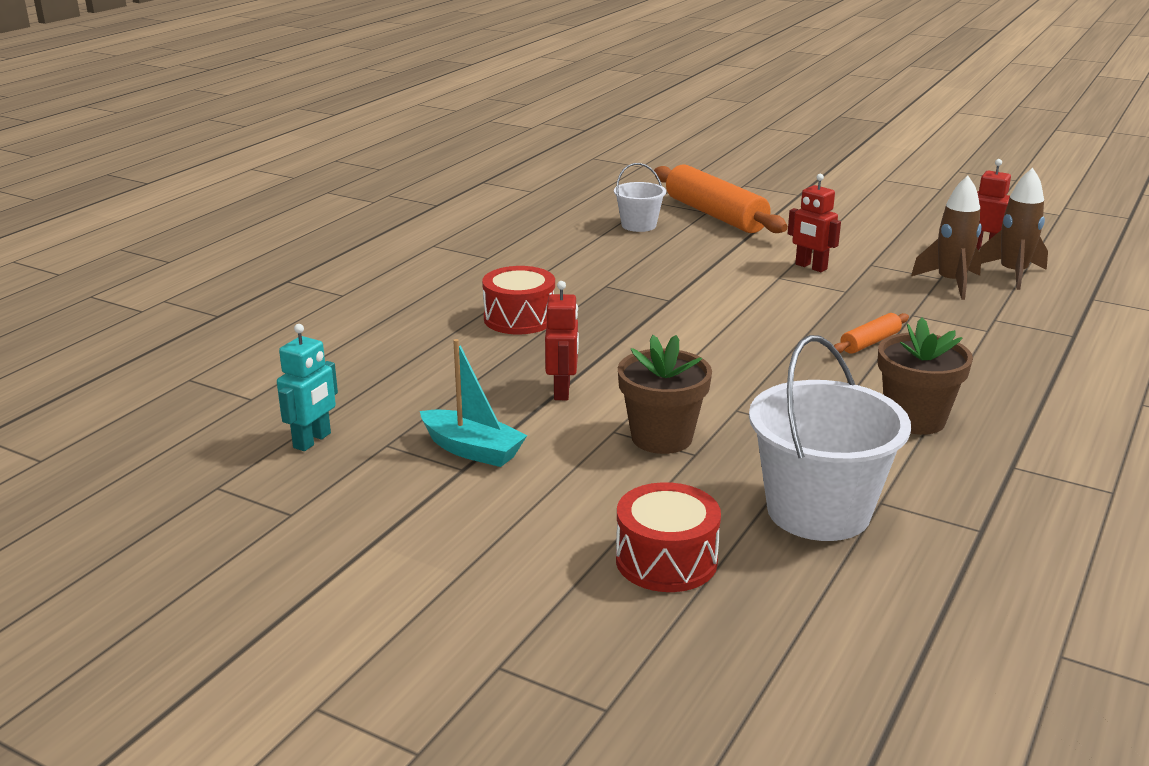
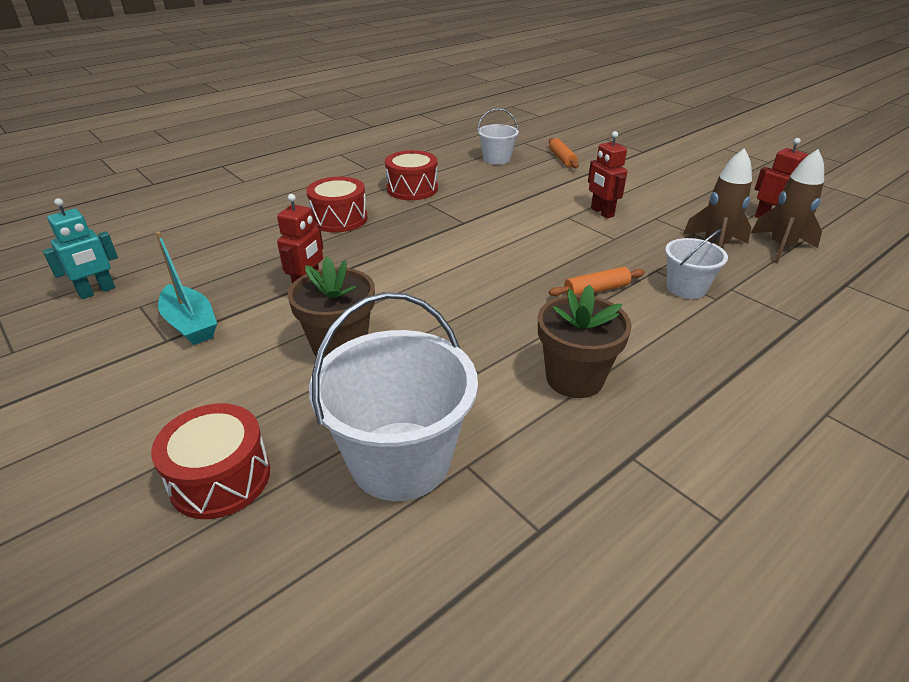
camera: 20 degrees right, 10 degrees up
orange rolling pin [654,164,788,233] -> orange rolling pin [549,138,579,168], size x0.47
none -> red drum [385,150,438,200]
none -> white bucket [665,229,728,299]

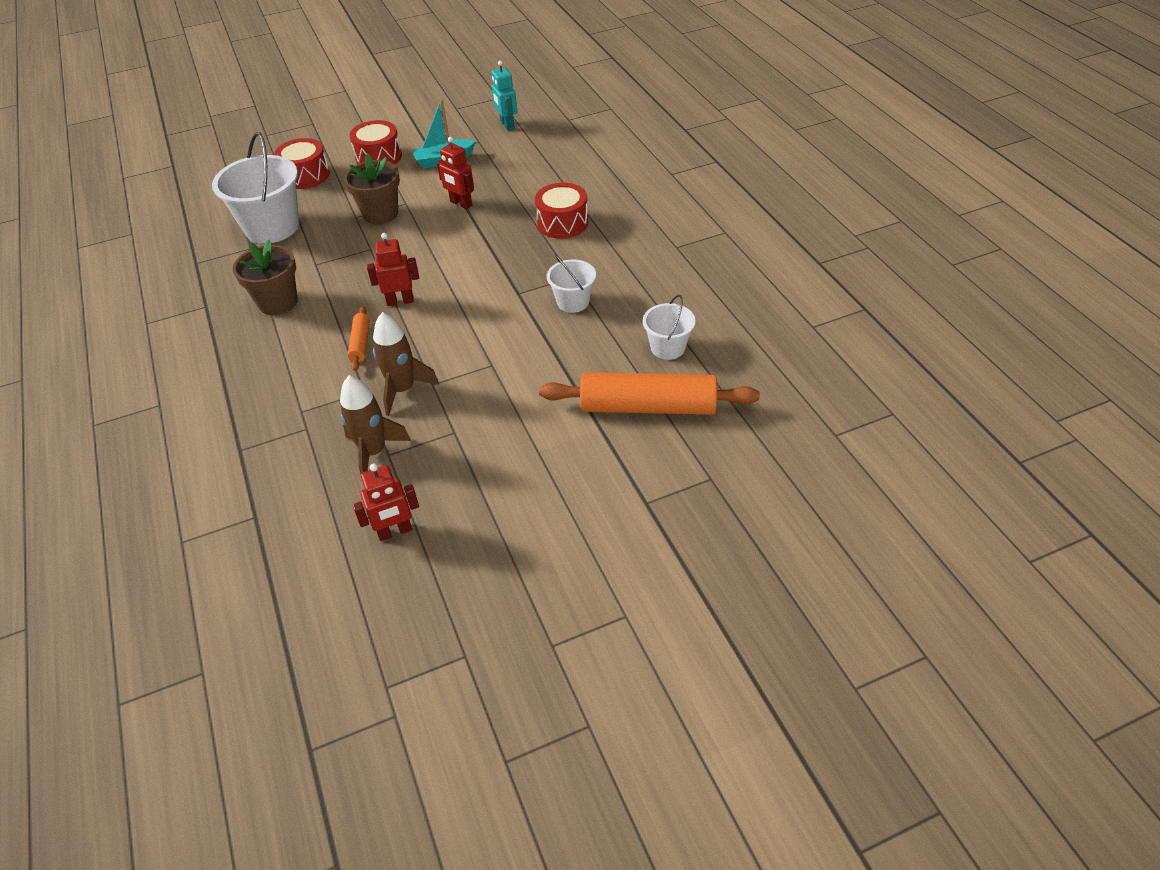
camera: 110 degrees right, 10 degrees up
red drum [385,150,438,200] -> red drum moved to [349,120,402,165]
orange rolling pin [549,138,579,168] -> orange rolling pin [539,372,760,415], size x2.13
red robot [588,131,627,218] -> red robot moved to [367,233,419,306]
white bucket [665,229,728,299] -> white bucket moved to [547,254,596,313]
brown rocket [751,149,824,264] -> brown rocket moved to [373,312,439,416]

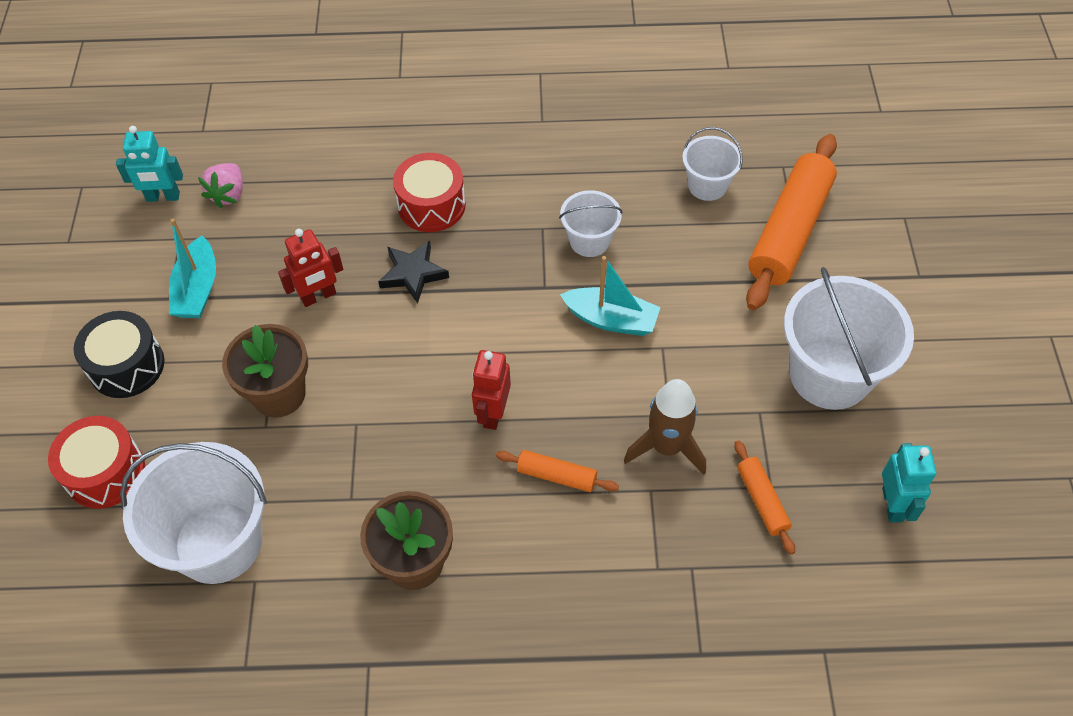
camera: 70 degrees left, 10 degrees up
brown rocket [340,375,411,474] -> orange rolling pin [735,440,795,554]
red drum [349,120,402,165] -> black drum [74,311,165,398]
red robot [353,463,419,541] -> turquoise robot [882,443,936,522]
none -> pink strawberry [198,163,243,208]
none -> black star [378,241,449,304]
none -> turquoise boat [560,256,661,336]
none -> white bucket [784,267,914,410]

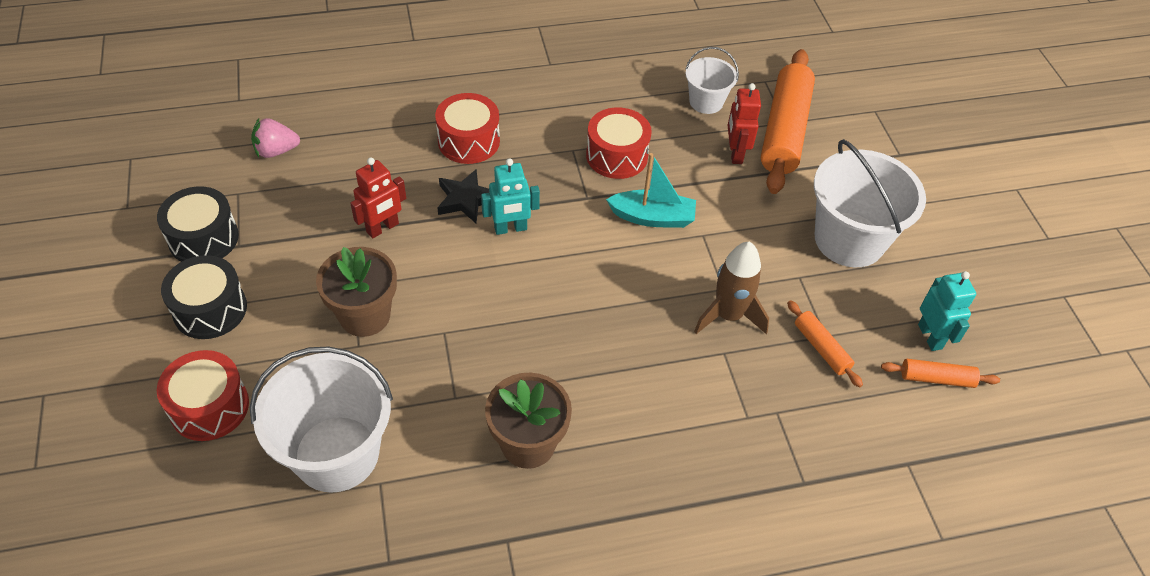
camera: 15 degrees left, 5 degrees down
turquoise robot [116,126,183,202] -> turquoise robot moved to [481,158,540,235]
turquoise boat [169,219,216,318] -> none
pink strawberry [198,163,243,208] -> pink strawberry turned 75 degrees clockwise [251,118,300,158]
red robot [472,350,511,430] -> red robot moved to [728,83,761,164]
orange rolling pin [496,450,619,492] -> orange rolling pin moved to [881,359,1000,388]
white bucket [559,190,622,257] -> red drum [586,107,652,179]
none -> black drum [157,187,239,262]

